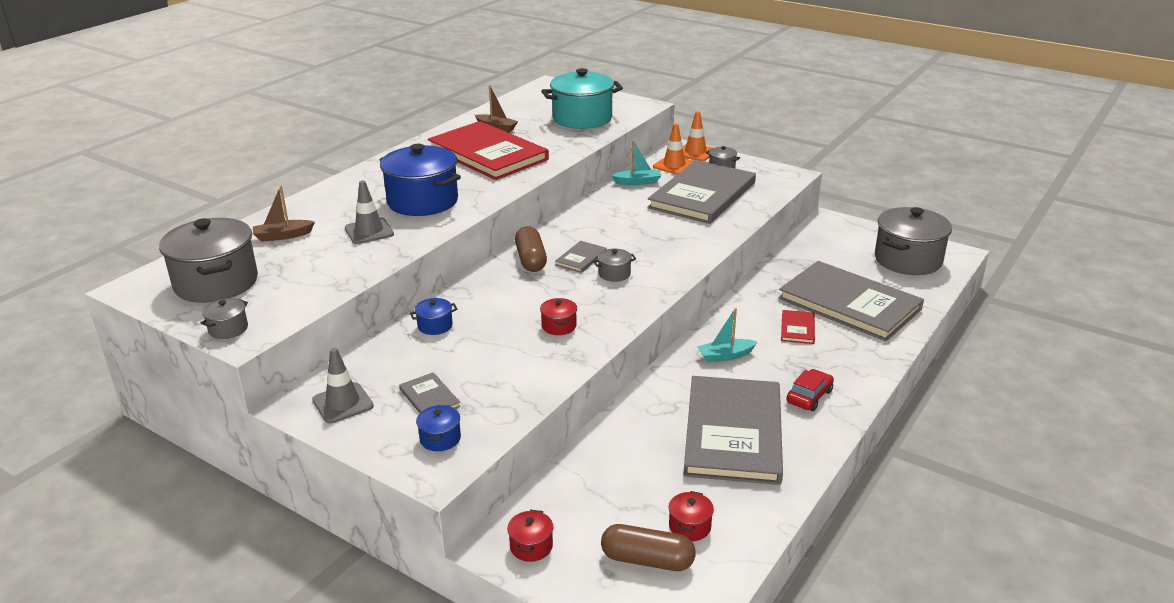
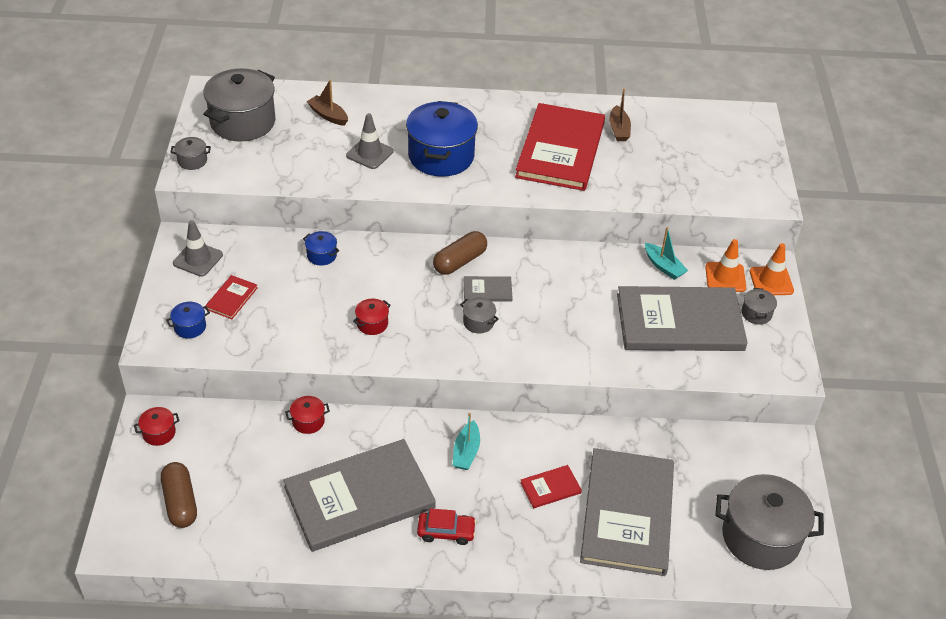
camera: 55 degrees right, 15 degrees up
grey book [399,372,461,413] -> red book [205,275,258,319]
turquoise pot [541,68,623,129] -> none
red pot [669,491,714,541] -> red pot moved to [285,396,330,434]
turquoise boat [697,308,757,363] -> turquoise boat turned 120 degrees counterclockwise [453,413,480,470]

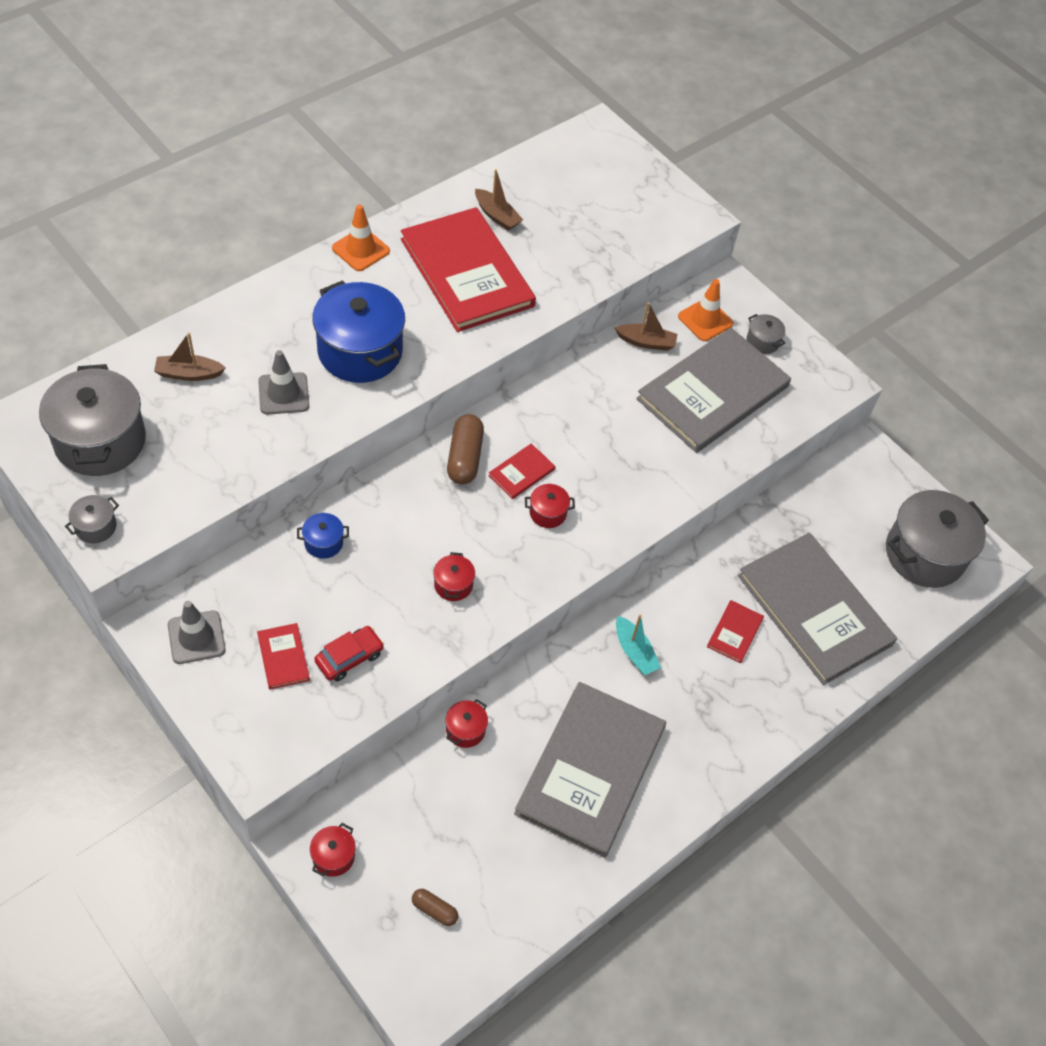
camera: 45 degrees left, 10 degrees up
brown capsule [161,462,197,528] -> brown capsule [412,889,458,926], size x0.55
blue pot [166,302,210,338] -> none
red car [417,508,476,545] -> red car moved to [314,626,384,681]
grey pot [460,297,499,333] -> red pot [525,484,575,528]
grey book [464,276,513,302] -> red book [488,444,555,499]
turquoise boat [645,227,688,280] -> brown boat [615,302,677,351]
orange traffic cone [750,243,794,295] -> orange traffic cone moved to [332,204,390,271]

